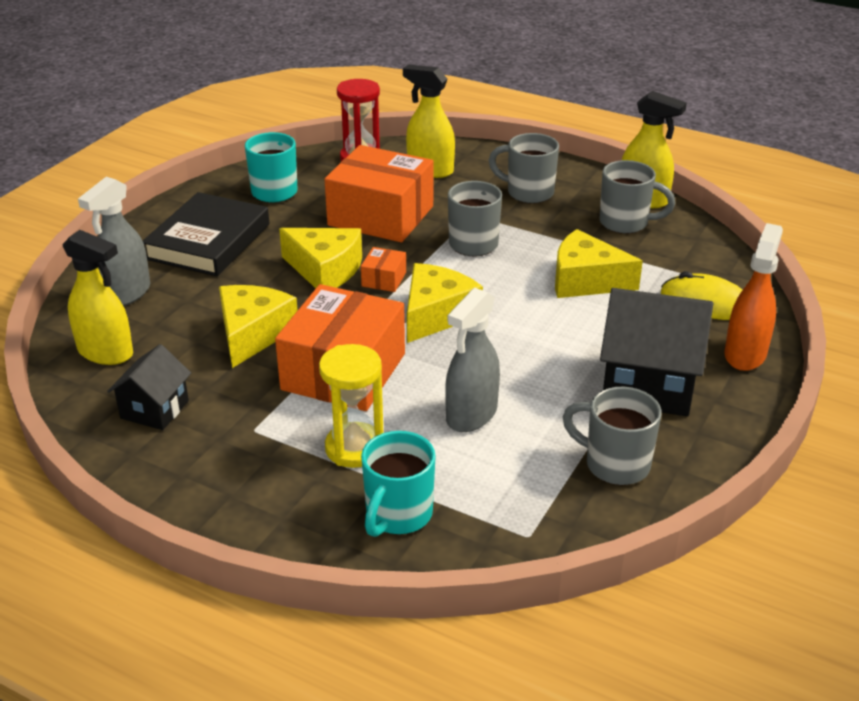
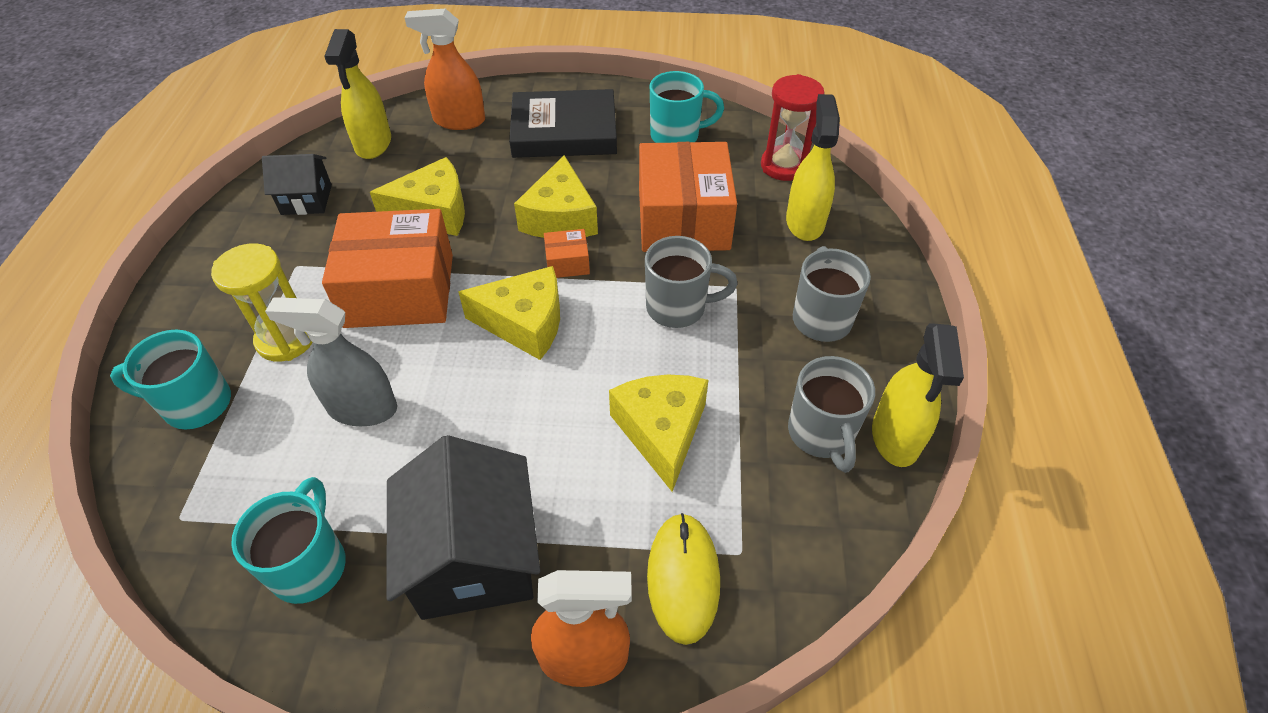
camera: 65 degrees right, 15 degrees up
grey spray bottle [78,177,150,306] -> orange spray bottle [405,8,485,130]
grey mug [563,387,662,485] -> turquoise mug [231,477,346,604]

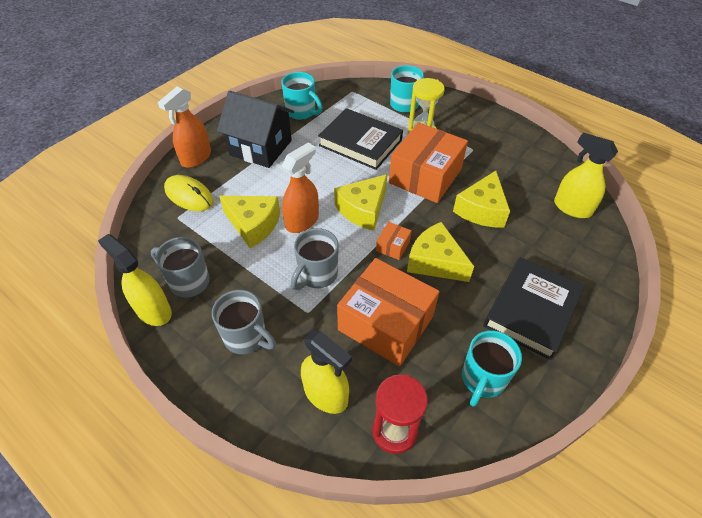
camera: 125 degrees right, 0 degrees up
black house [262,154,332,215] -> none
grey spray bottle [265,297,397,426] -> black book [318,108,403,170]
orange spray bottle [405,8,485,130] -> orange spray bottle moved to [282,143,319,233]

